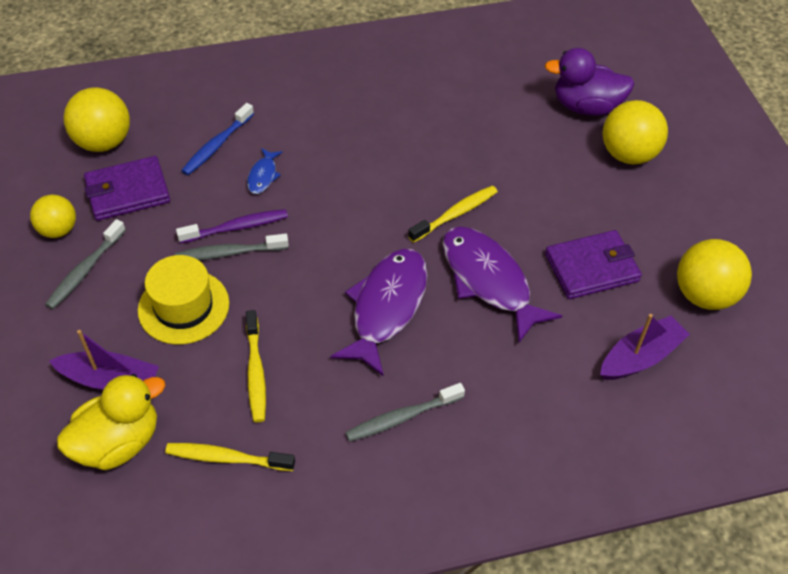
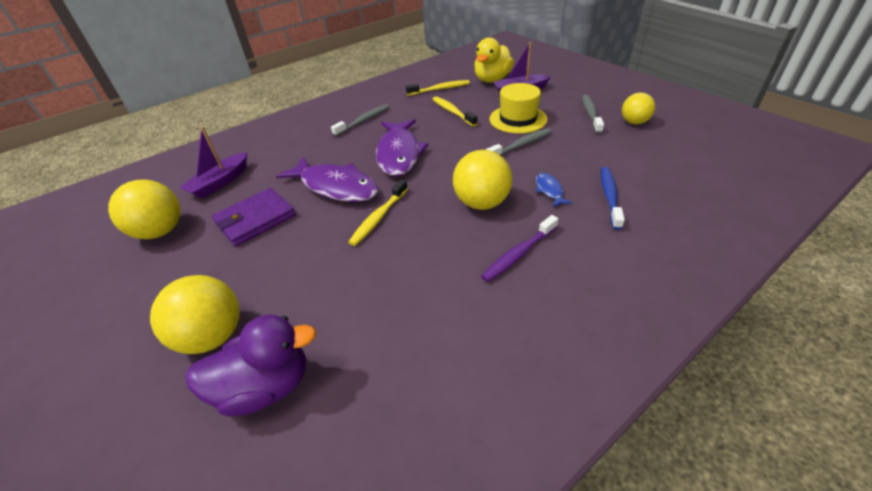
camera: 160 degrees right, 10 degrees down
yellow ball [64,87,130,152] -> yellow ball moved to [453,150,512,210]
purple wallet [84,156,170,221] -> none
purple toothbrush [176,209,288,243] -> purple toothbrush moved to [481,215,558,282]

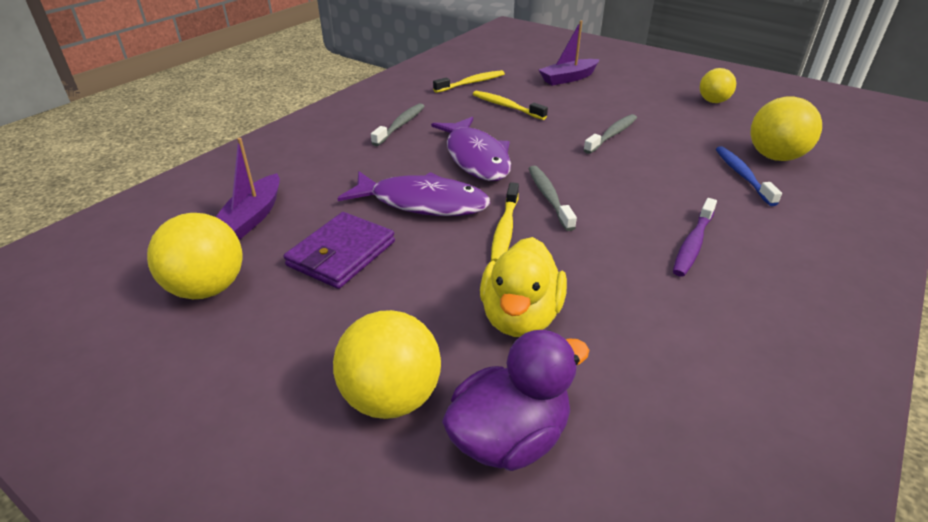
camera: 20 degrees left, 5 degrees down
yellow ball [453,150,512,210] -> yellow ball moved to [750,96,822,161]
yellow duck [474,37,514,83] -> yellow duck moved to [480,237,567,337]
yellow hat [489,83,548,134] -> none
blue fish [536,173,572,207] -> none
grey toothbrush [582,95,604,134] -> grey toothbrush moved to [529,166,577,231]

